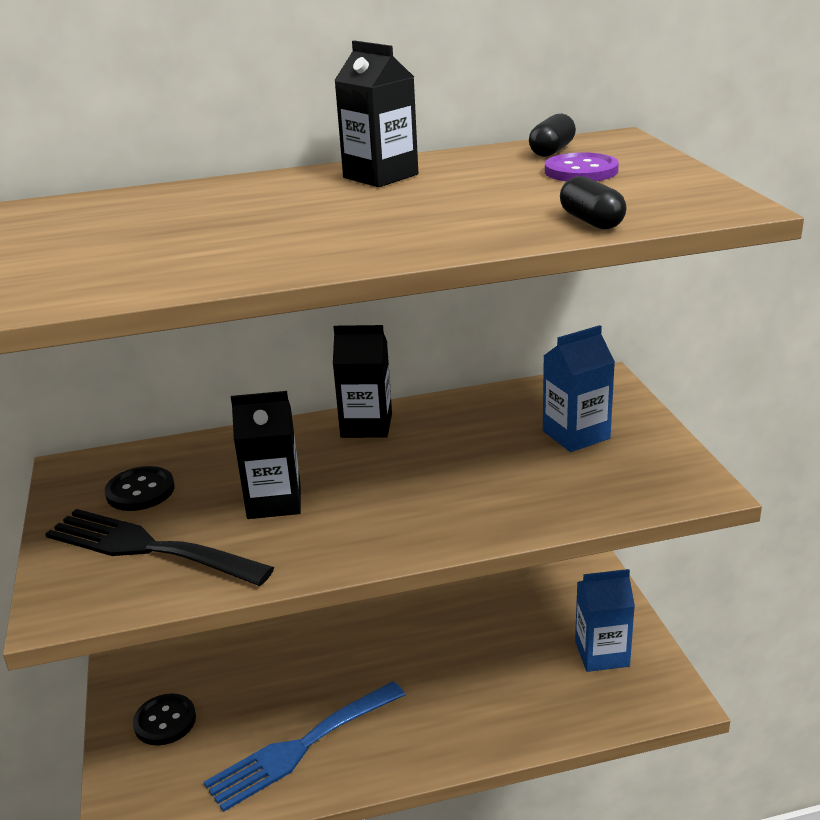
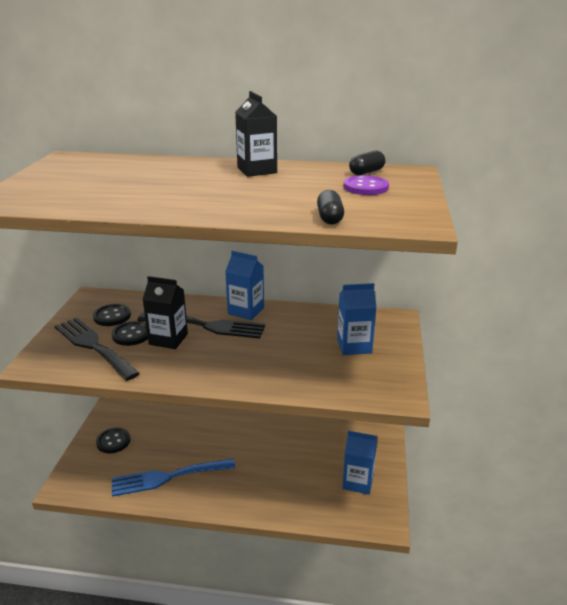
camera: 20 degrees right, 0 degrees up
black carton [333,325,392,438] -> blue carton [225,251,264,320]
none -> black button [112,321,148,346]
none -> black fork [137,313,265,339]

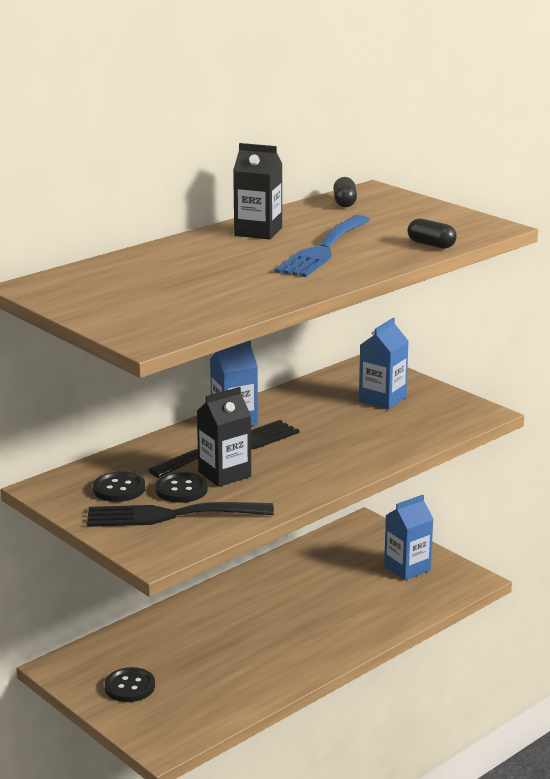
camera: 50 degrees left, 5 degrees down
blue fork [112,459,236,497] -> blue fork moved to [275,215,370,277]
purple button [344,175,389,195] -> none

